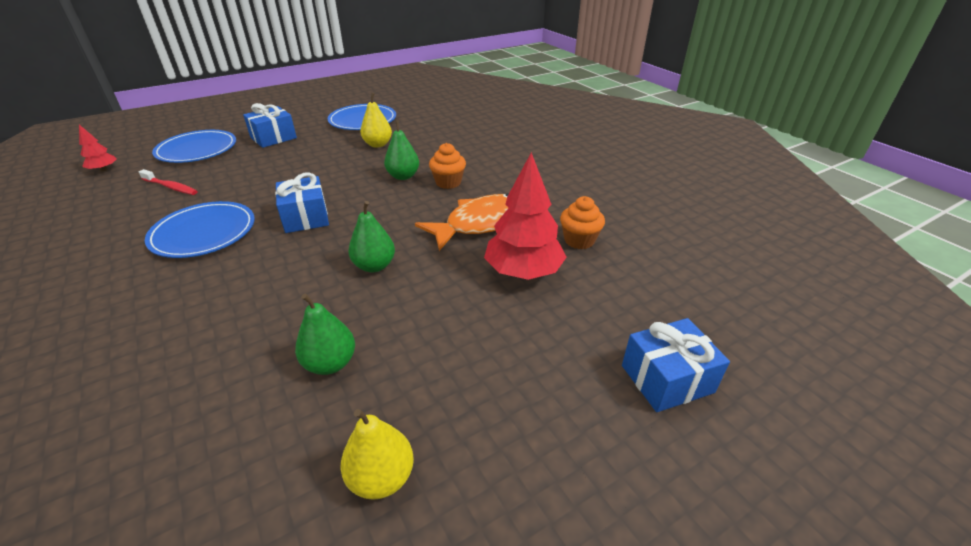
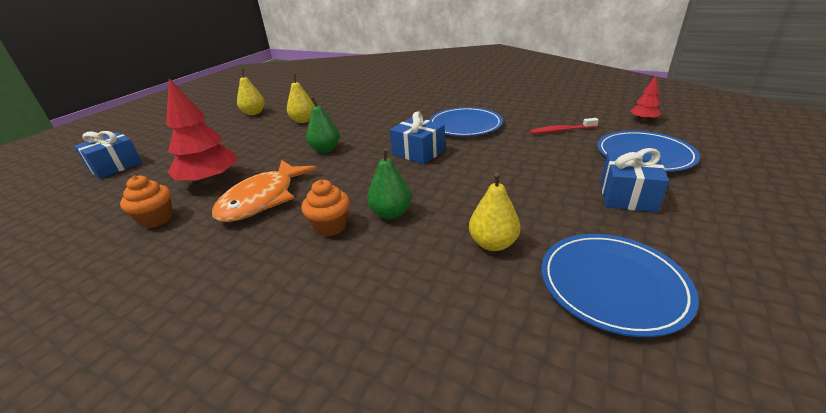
camera: 150 degrees right, 5 degrees down
green pear [295,293,355,375] -> yellow pear [287,74,315,123]

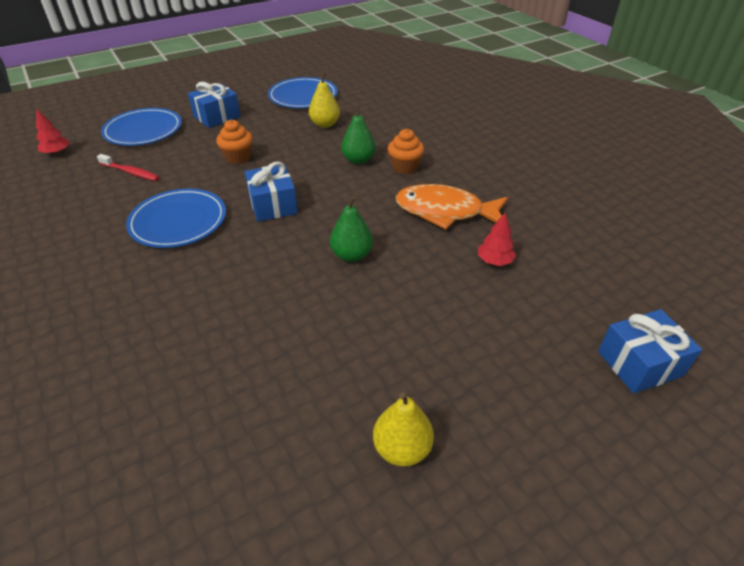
camera: 150 degrees left, 10 degrees up
orange cupcake [120,175,173,228] -> orange cupcake moved to [216,120,253,164]
red tree [166,79,237,185] -> red tree [478,213,516,266], size x0.50
orange fish [212,160,317,222] -> orange fish turned 135 degrees counterclockwise [396,184,508,230]
yellow pear [287,74,315,123] -> none

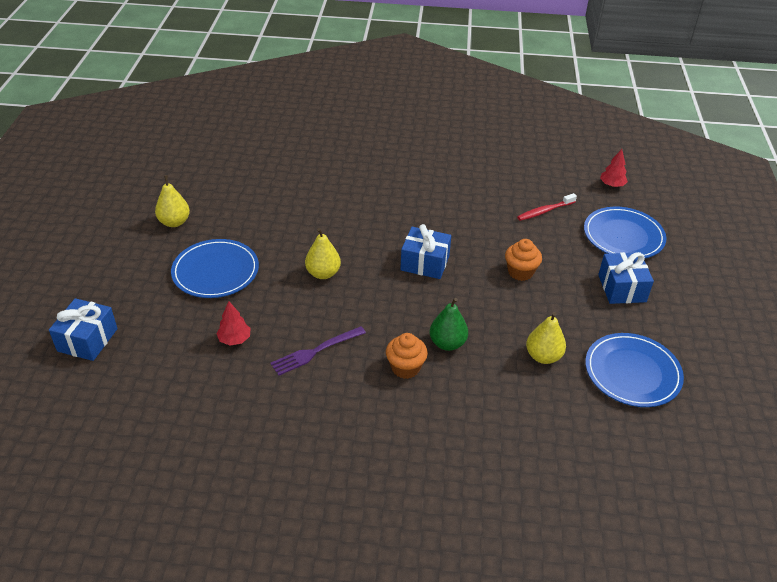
camera: 125 degrees right, 0 degrees up
blue plate [126,189,226,248] -> blue plate moved to [171,239,259,298]
green pear [330,196,373,262] -> yellow pear [305,228,341,279]
orange fish [396,184,508,230] -> purple fork [270,326,366,376]

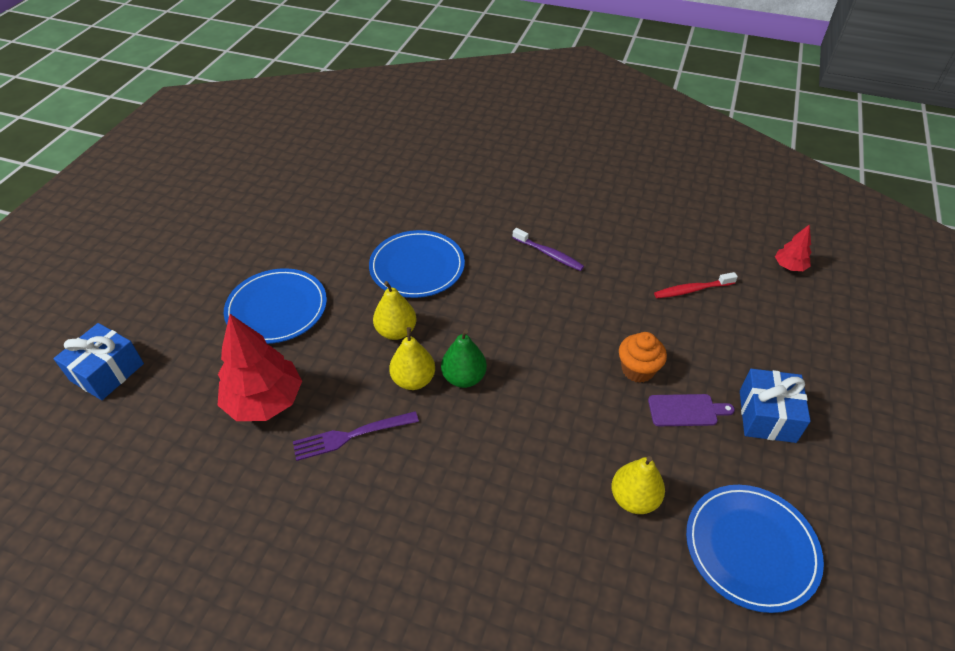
camera: 15 degrees right, 5 degrees up
yellow pear [155,175,190,227] -> yellow pear moved to [389,327,435,390]
red tree [216,301,251,346] -> red tree [218,314,302,421], size x2.00
orange cupcake [386,333,428,379] -> none
blue gift [400,224,451,279] -> none
green pear [430,298,468,351] -> green pear moved to [441,329,487,388]
blue plate [584,207,666,258] -> blue plate moved to [369,230,465,298]
none -> purple toothbrush [512,228,584,271]
none -> purple cutting board [648,394,735,426]

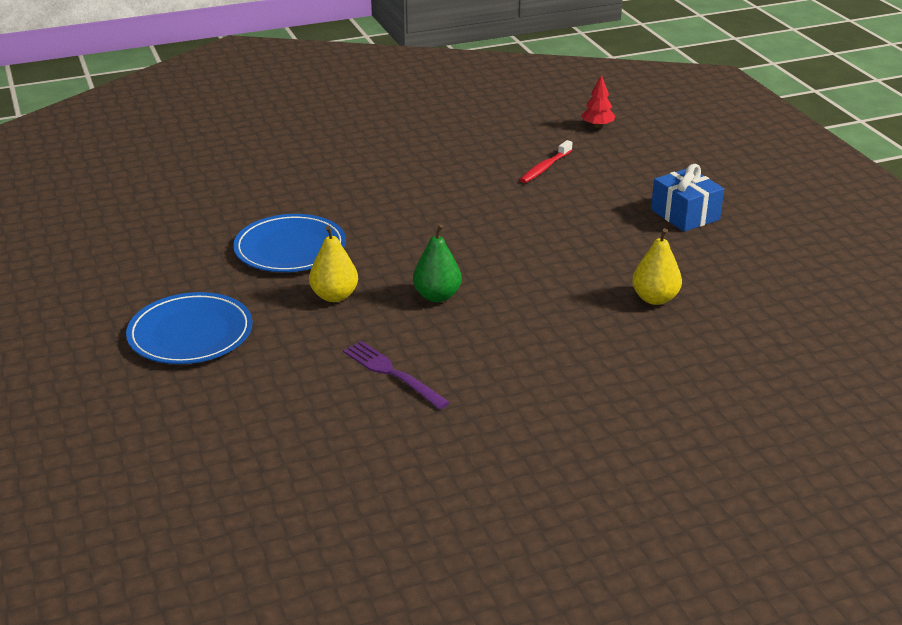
camera: 40 degrees left, 15 degrees down
blue gift [53,323,144,400] -> none
red tree [218,314,302,421] -> none
purple fork [293,411,419,461] -> purple fork turned 105 degrees clockwise [343,341,450,409]
yellow pear [389,327,435,390] -> none
purple toothbrush [512,228,584,271] -> none
orange cupcake [619,332,667,383] -> none
purple cutting board [648,394,735,426] -> none
blue plate [686,485,824,613] -> none

